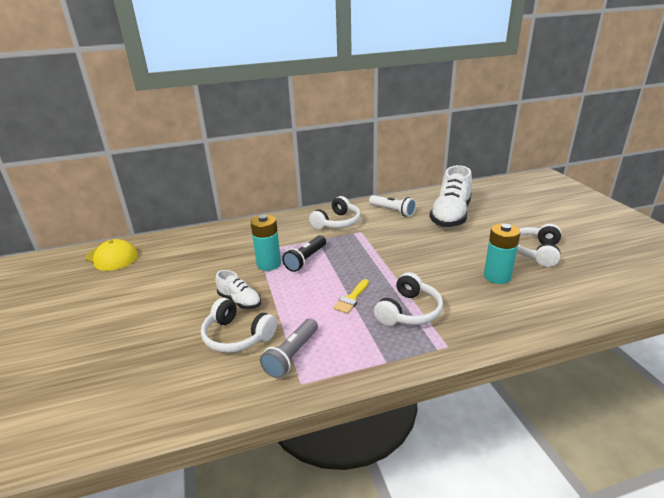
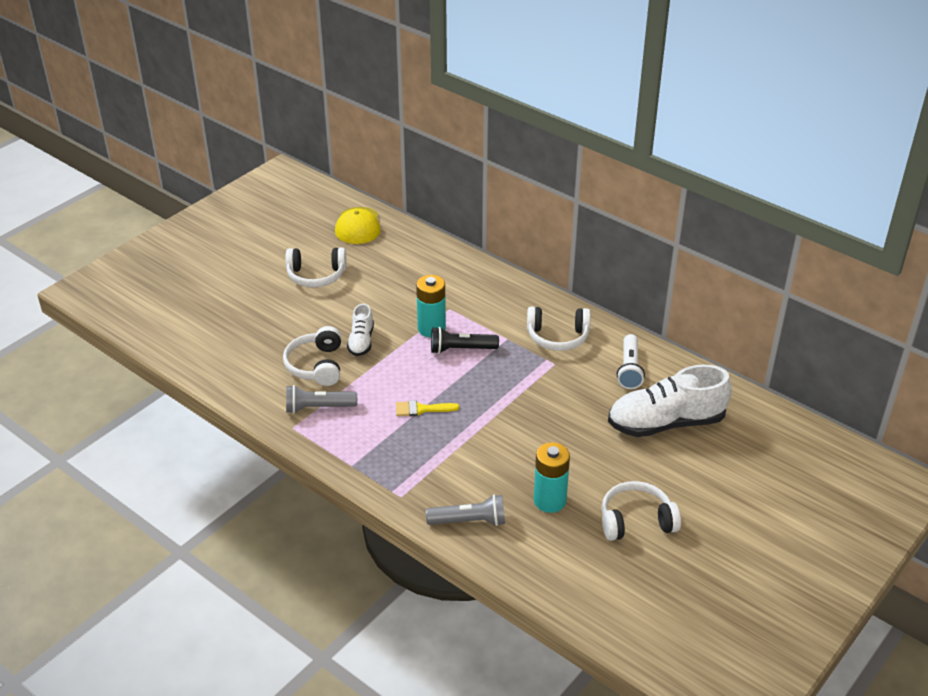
camera: 55 degrees right, 10 degrees up
white headphones [374,272,443,326] -> white headphones moved to [285,247,346,287]
none -> grey flashlight [426,494,505,526]

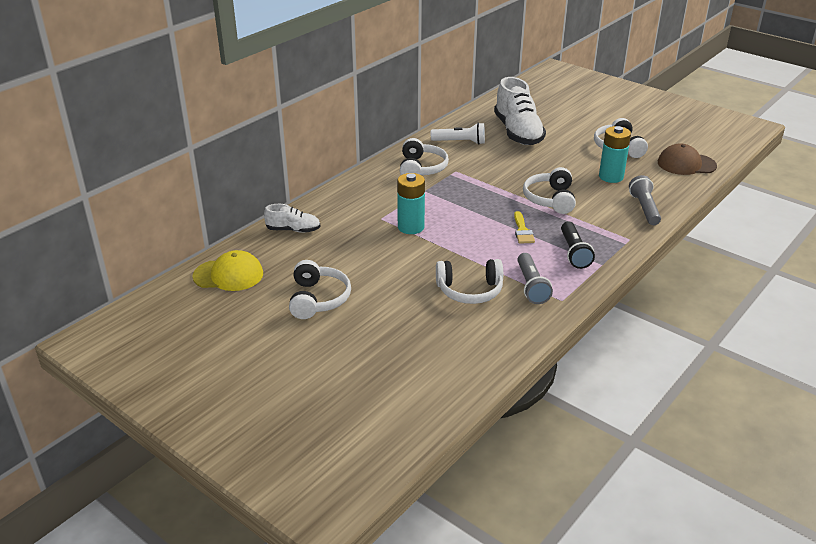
camera: 90 degrees left, 5 degrees down
white shoe [347,303,374,356] -> white shoe moved to [264,204,321,233]
black flashlight [431,327,499,354] -> black flashlight moved to [561,222,595,269]
none -> white headphones [523,167,576,214]
none -> brown cap [658,143,717,175]

